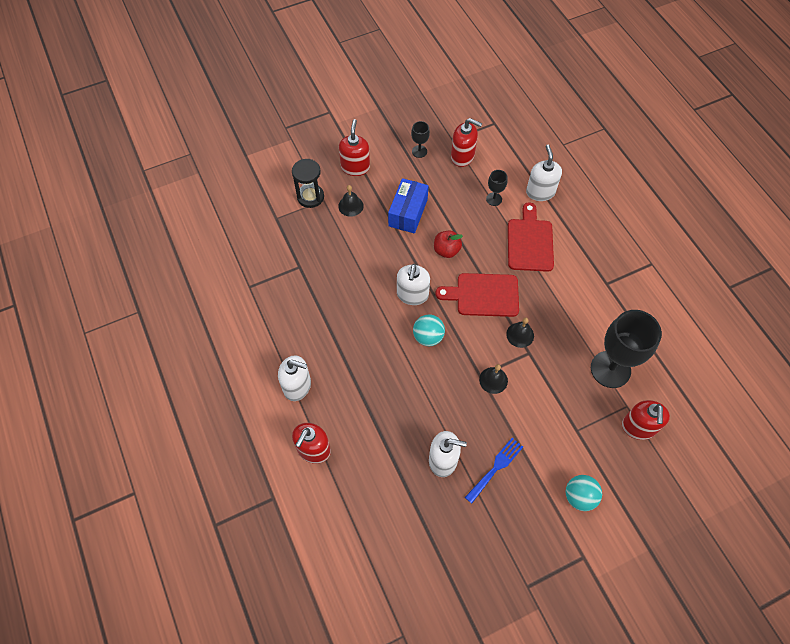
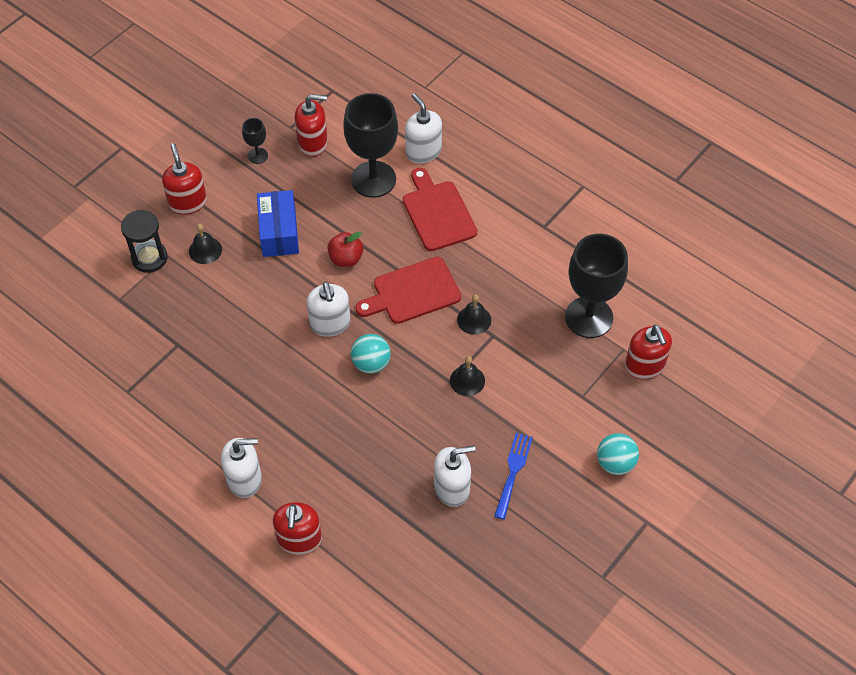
camera: 25 degrees left, 5 degrees down
black goblet [486,170,508,206] -> black goblet [343,93,398,198], size x2.20

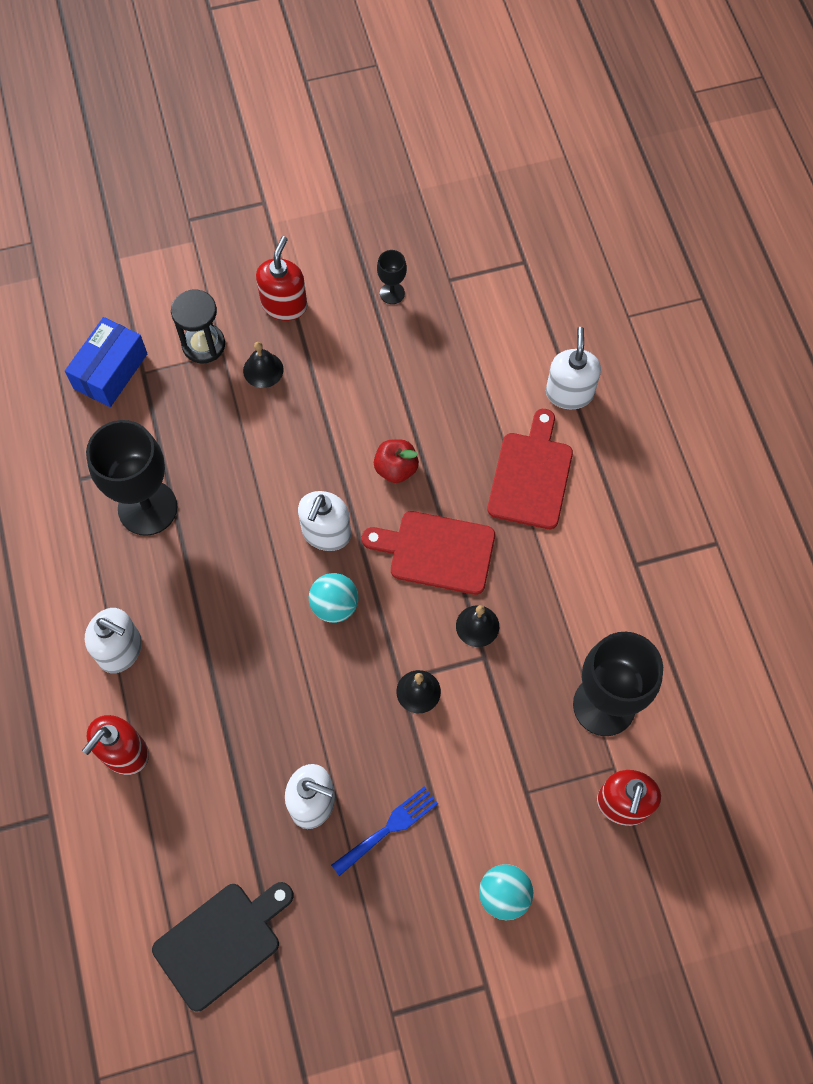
camera: 35 degrees right, 10 degrees up
blue box [257,190,299,257] -> blue box moved to [65,317,147,407]
red soap dispenser [295,94,328,157] -> none
black goblet [343,93,398,198] -> black goblet moved to [86,420,177,536]
none -> black cutting board [152,882,294,1011]

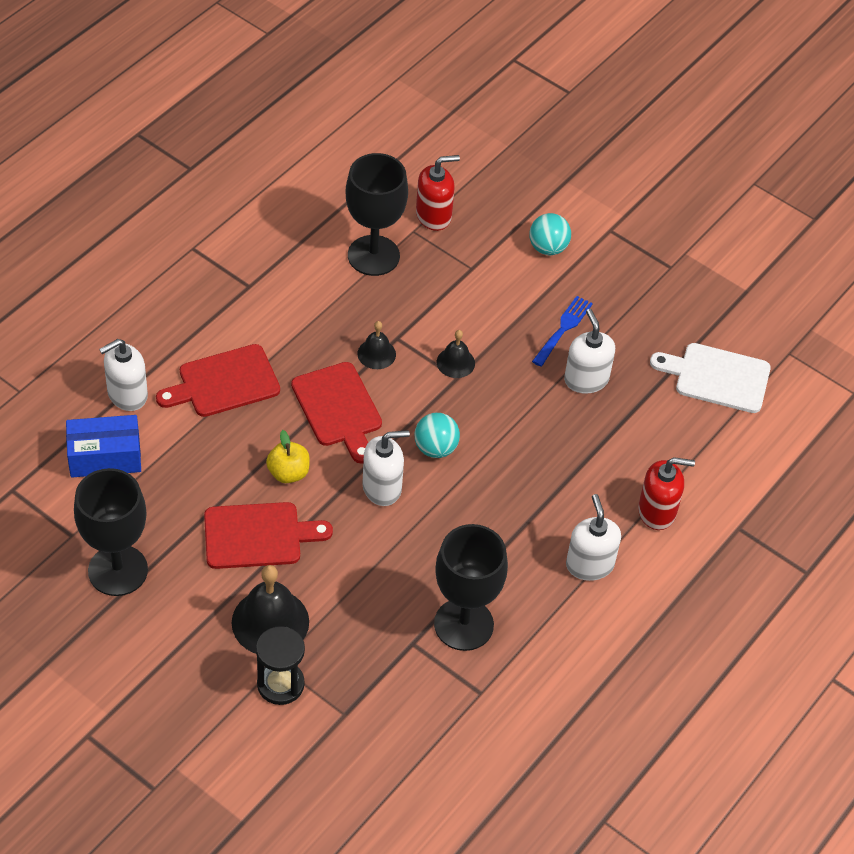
camera: 130 degrees left, 15 degrees down
blue box [65,317,147,407] -> blue box moved to [66,415,141,477]
black cutting board [152,882,294,1011] -> white cutting board [650,343,771,413]
black bell [243,342,284,388] -> black bell [232,565,309,654], size x1.81
red soap dispenser [256,236,307,321] -> none
blue fork [331,786,438,876] -> blue fork turned 105 degrees clockwise [532,296,593,367]
red apple [374,439,419,483] -> yellow apple [266,430,310,483]
black goblet [377,250,407,304] -> black goblet [74,468,148,596], size x2.20
none -> red cutting board [204,502,333,569]

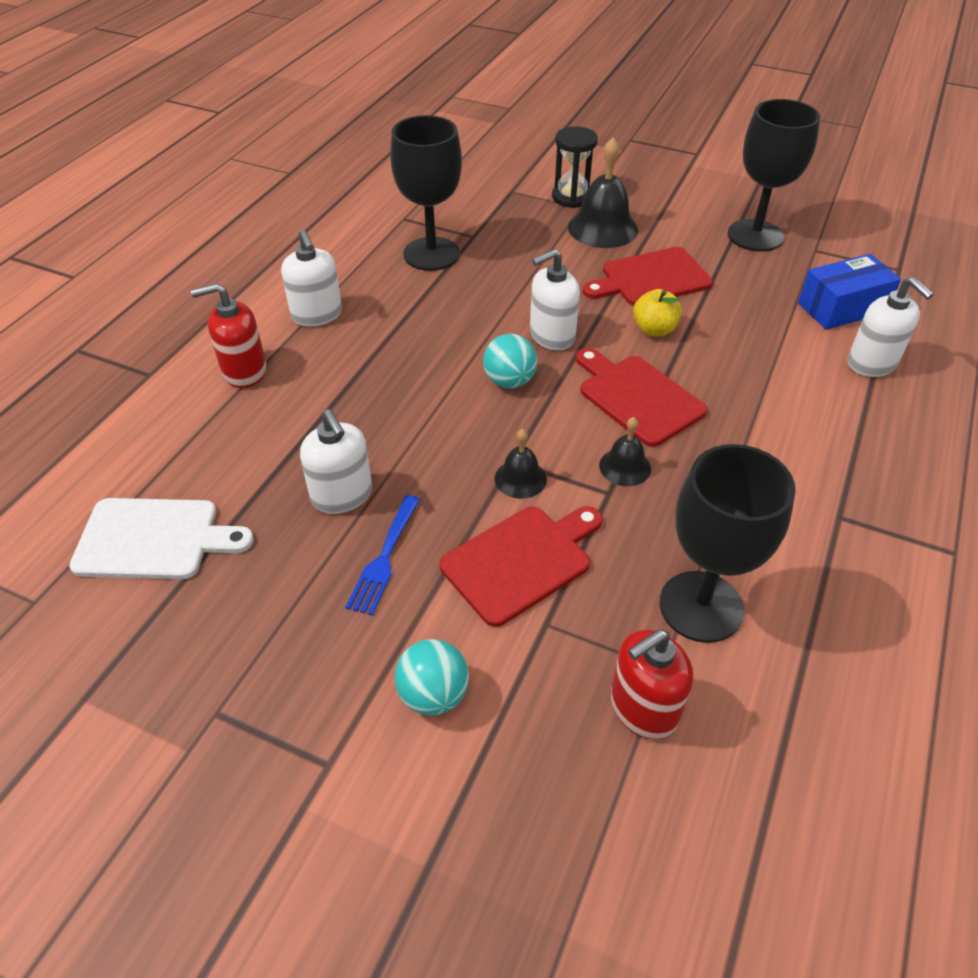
camera: 170 degrees right, 5 degrees down
white soap dispenser [99,339,148,411] -> white soap dispenser turned 105 degrees clockwise [848,277,934,377]
red cutting board [156,344,280,417] -> red cutting board moved to [440,506,603,627]

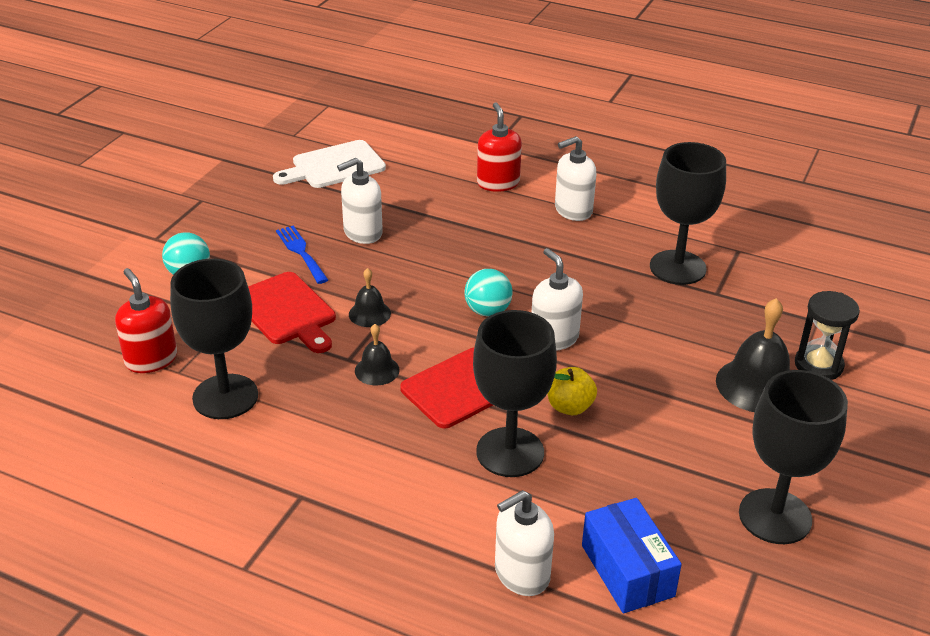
camera: 90 degrees right, 10 degrees down
white cutting board [69,498,254,579] -> white cutting board turned 60 degrees clockwise [273,140,386,188]
blue fork [345,495,420,616] -> blue fork turned 45 degrees clockwise [276,226,328,284]
red cutting board [582,247,713,305] -> none
none -> black goblet [473,310,557,477]

